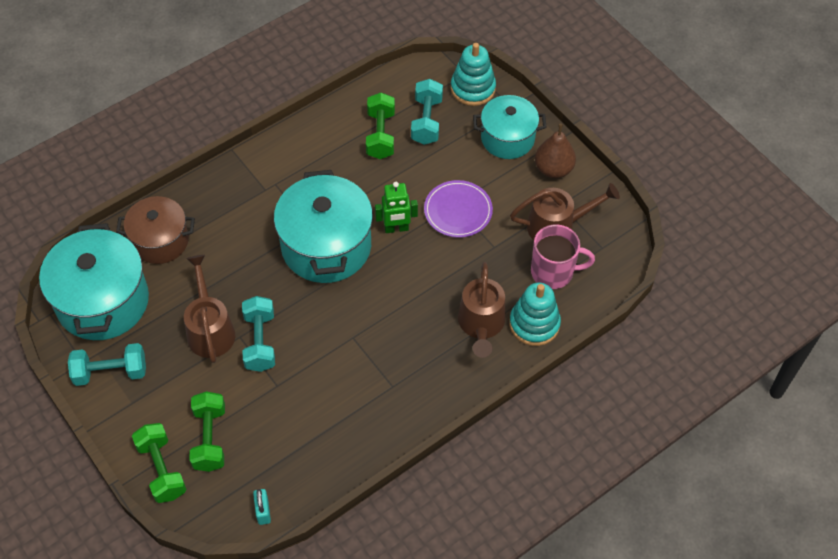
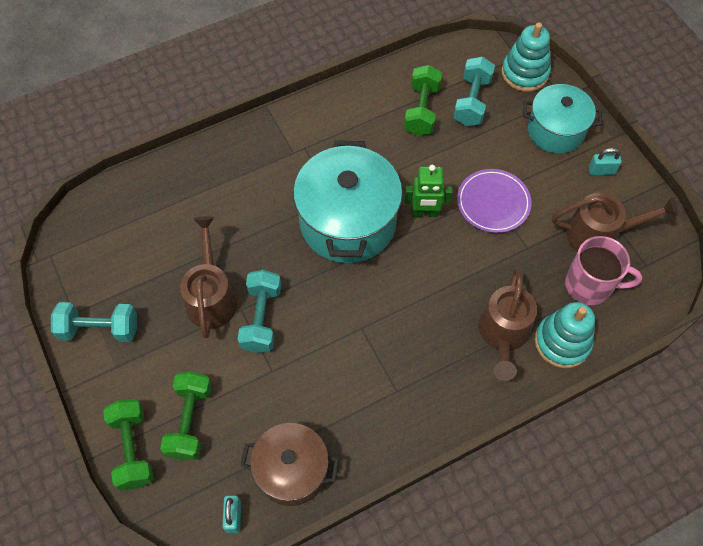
camera: 10 degrees right, 5 degrees up
turquoise pot [39,223,149,340] -> none
brown pot [116,196,195,264] -> brown pot moved to [240,423,339,506]
brown pear [535,124,576,178] -> turquoise padlock [589,148,622,175]

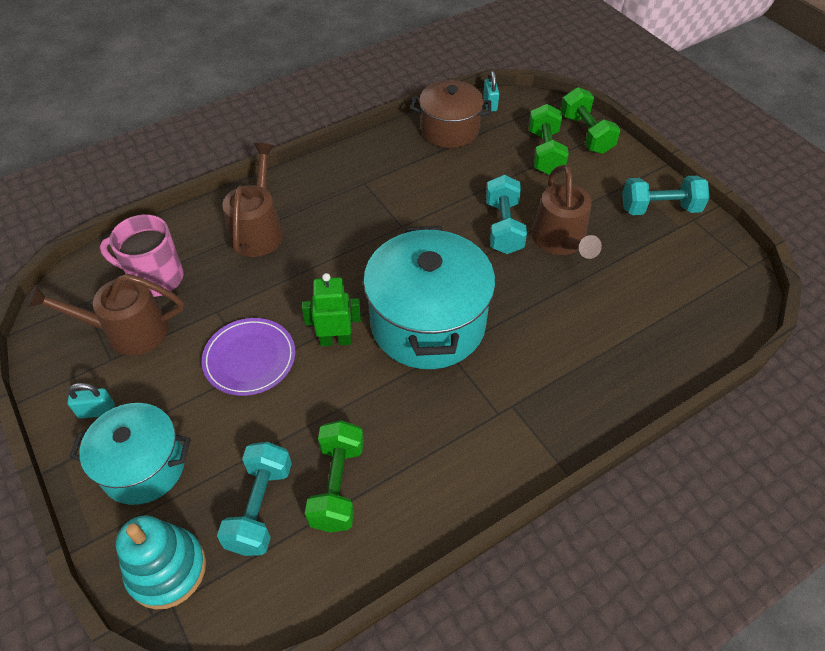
camera: 175 degrees right, 10 degrees down
turquoise stacking toy [535,302,595,368] -> none

